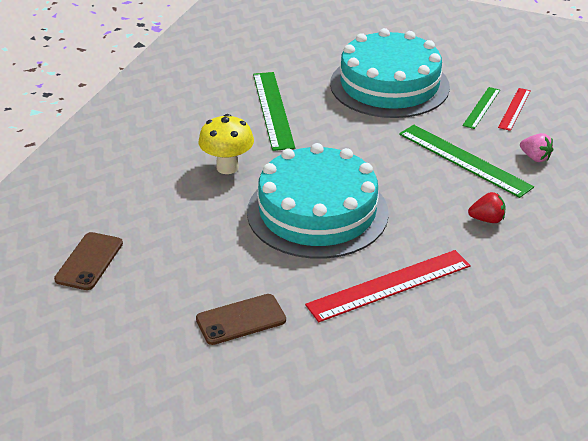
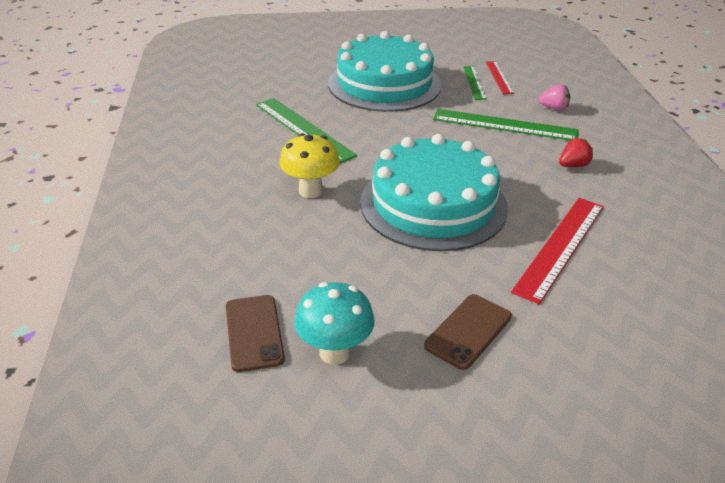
camera: 30 degrees left, 0 degrees up
none -> turquoise mushroom [294,282,375,365]

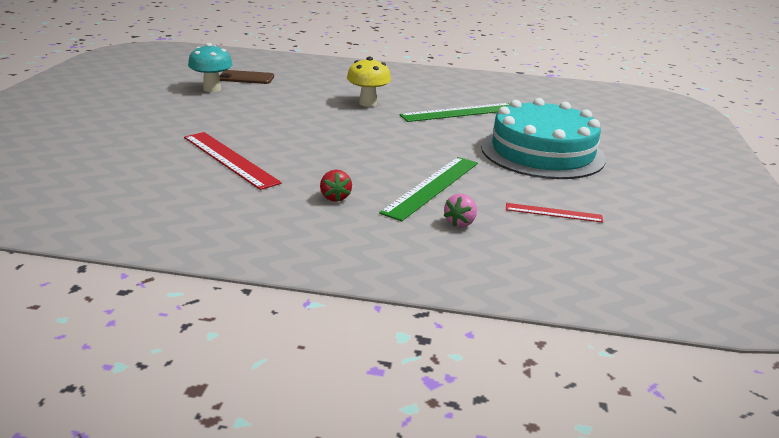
camera: 105 degrees right, 10 degrees down
turquoise cake [360,134,508,251] -> none
brown phone [424,294,512,370] -> none
green ruler [463,66,487,100] -> none

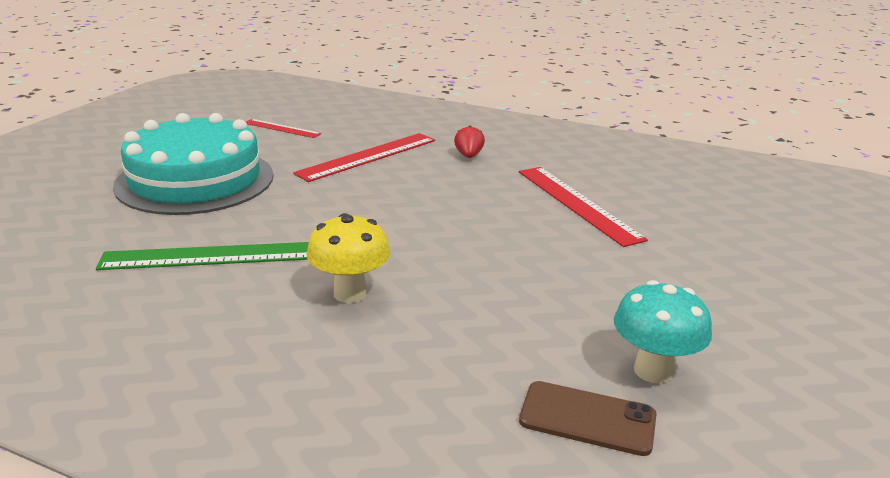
camera: 165 degrees left, 0 degrees up
green ruler [379,157,478,221] -> red ruler [293,133,435,182]
pink strawberry [443,194,477,227] -> none

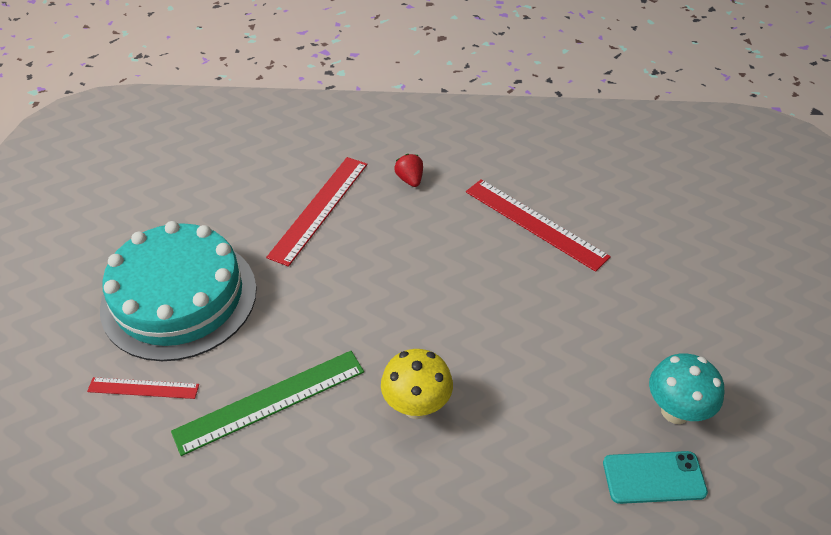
camera: 20 degrees left, 20 degrees up
red ruler [246,119,321,138] -> red ruler moved to [87,377,199,399]
brown phone [519,381,657,456] -> turquoise phone [603,451,708,504]

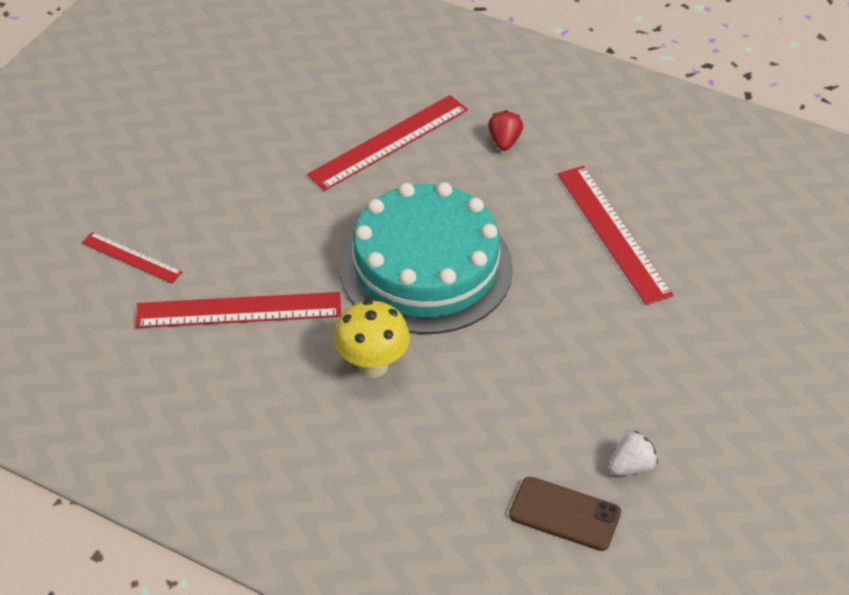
camera: 25 degrees right, 0 degrees up
turquoise cake [100,221,257,361] -> turquoise cake moved to [340,182,513,334]
green ruler [171,351,364,456] -> red ruler [136,292,341,328]
turquoise phone [603,451,708,504] -> brown phone [509,477,621,551]
turquoise mushroom [649,354,724,424] -> white strawberry [609,431,658,475]

